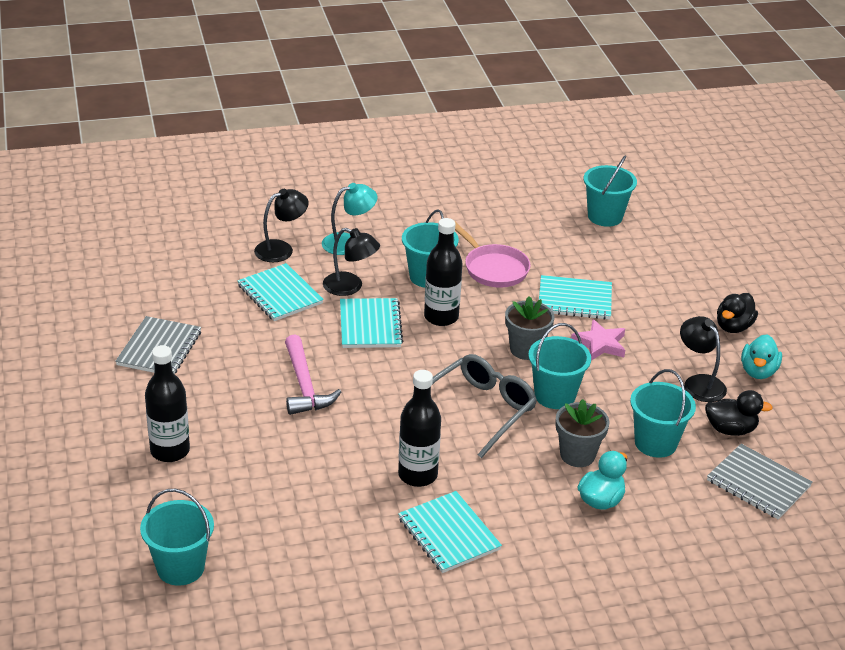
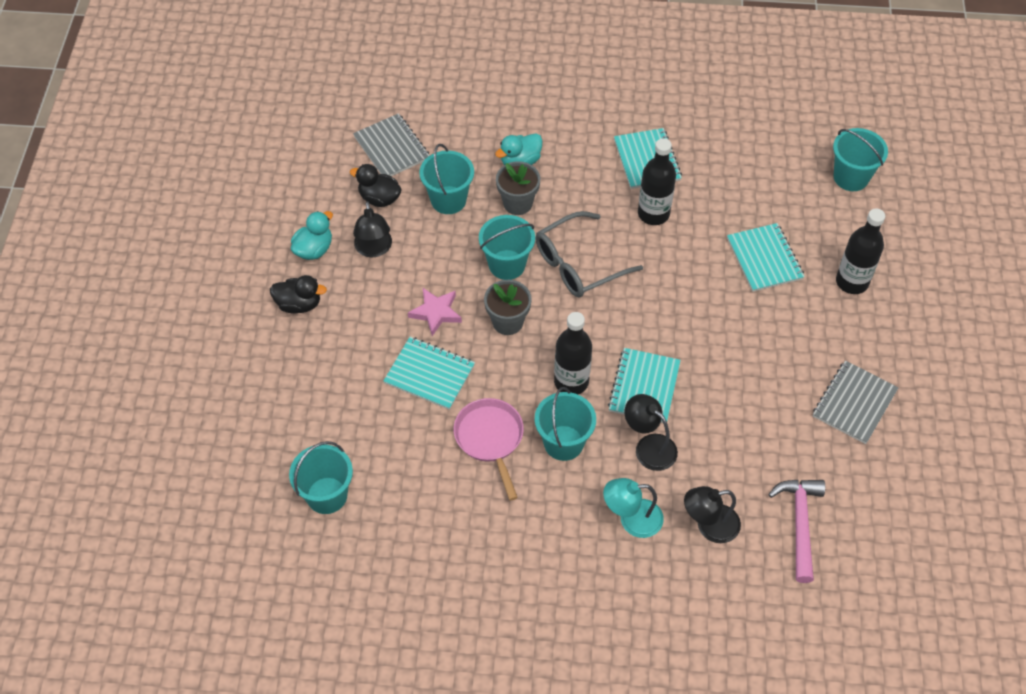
camera: 160 degrees left, 20 degrees up
turquoise notebook [237,263,324,321] -> turquoise notebook moved to [727,223,805,292]
pink hammer [285,334,341,415] -> pink hammer moved to [768,480,825,583]
black duck [717,293,758,333] -> black duck turned 45 degrees clockwise [270,275,327,314]

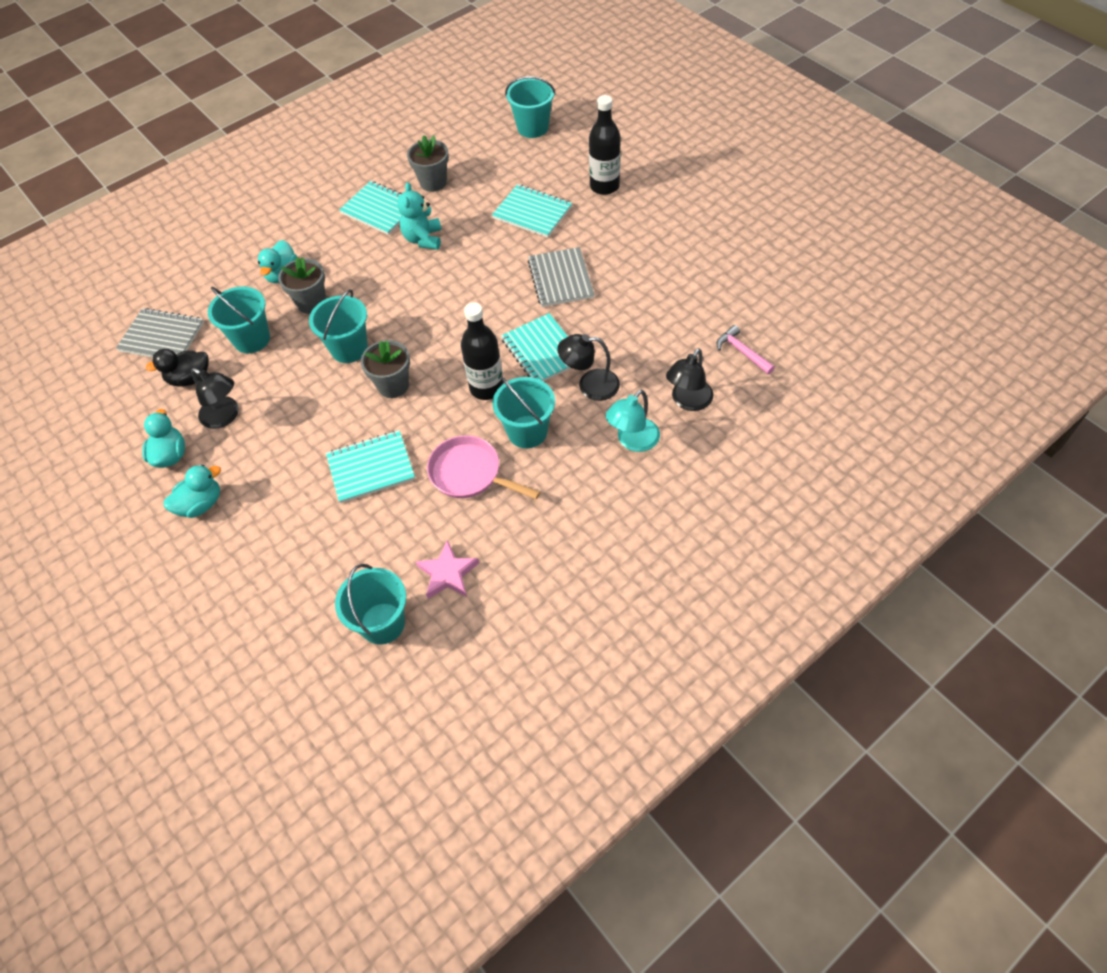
camera: 40 degrees left, 0 degrees up
black duck [270,275,327,314] -> turquoise duck [164,465,221,518]
pink star [408,288,462,336] -> pink star moved to [416,540,479,599]
grey glasses [535,211,643,298] -> none
black bottle [638,138,676,225] -> turquoise teddy bear [397,182,442,250]
pink hammer [768,480,825,583] -> pink hammer [717,325,775,374], size x0.64
grey notebook [813,360,899,444] -> grey notebook moved to [528,247,595,307]
none -> grey flower pot [407,135,449,192]

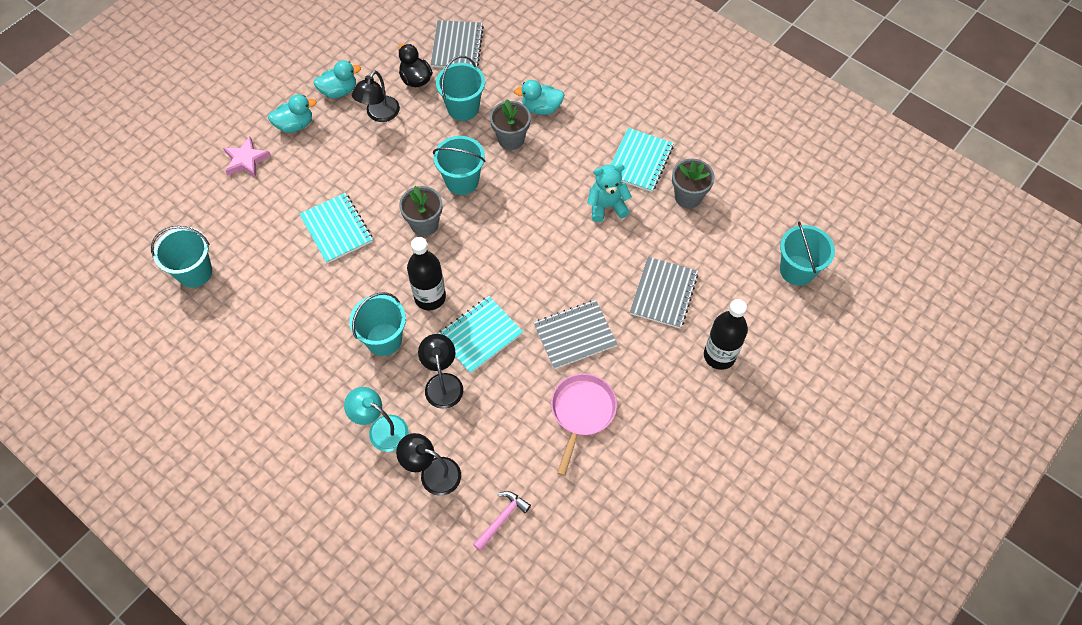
camera: 75 degrees right, 5 degrees up
turquoise duck [164,465,221,518] -> turquoise duck turned 60 degrees counterclockwise [268,94,317,133]
pink star [416,540,479,599] -> pink star moved to [223,136,271,178]
pink pan [427,435,540,499] -> pink pan moved to [551,374,617,476]
turquoise notebook [492,184,572,238] -> grey notebook [630,257,698,329]

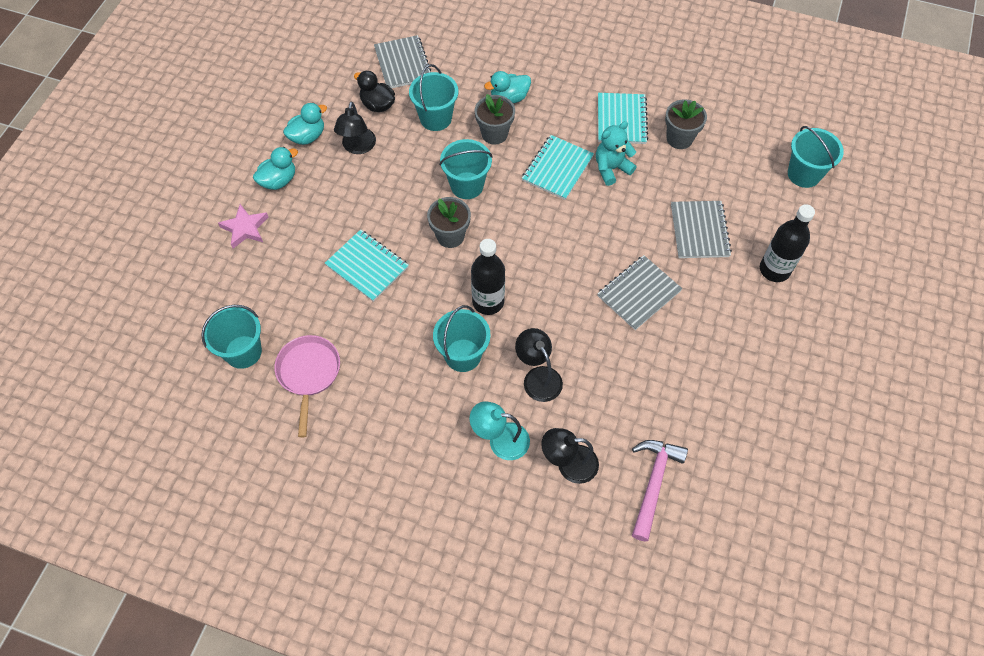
camera: 20 degrees left, 0 degrees up
turquoise notebook [438,296,523,374] -> turquoise notebook moved to [522,135,594,200]
pink hammer [473,491,531,551] -> pink hammer [632,440,688,542], size x1.55
pink pan [551,374,617,476] -> pink pan moved to [274,335,340,437]

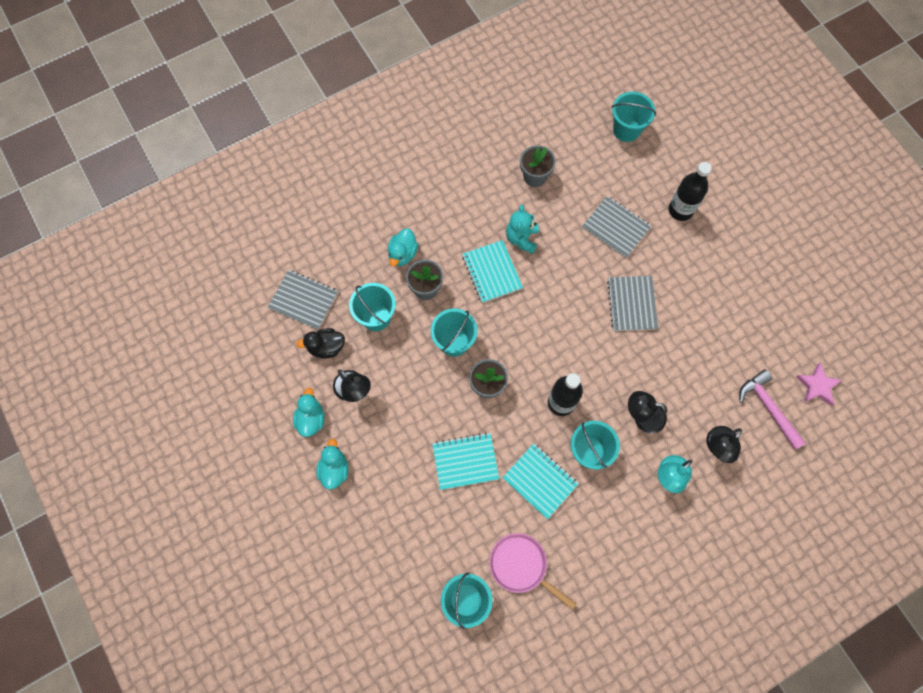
camera: 50 degrees left, 10 degrees up
pink star [218,204,268,249] -> pink star moved to [796,363,842,406]
turquoise notebook [598,93,648,144] -> turquoise notebook moved to [502,443,579,519]

